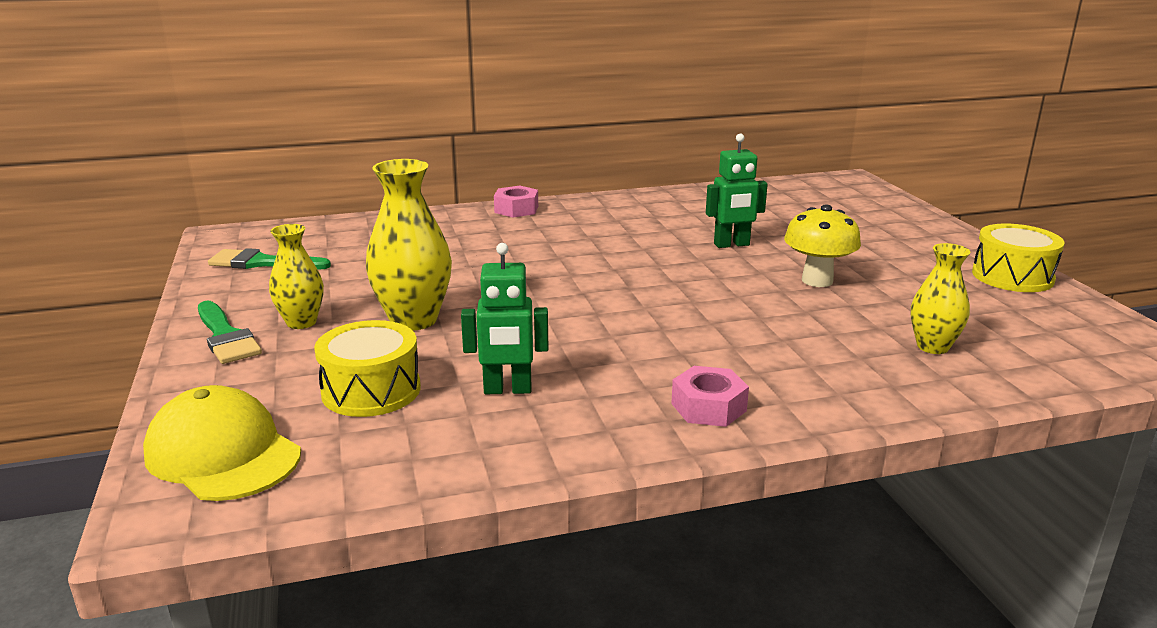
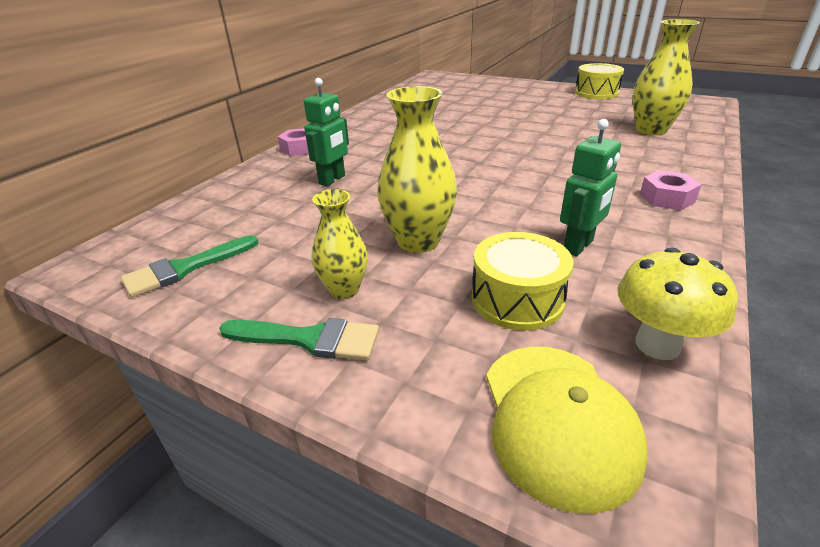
camera: 45 degrees left, 10 degrees up
yellow cap [143,385,301,501] -> yellow cap turned 90 degrees counterclockwise [486,347,648,514]
green robot [706,134,768,248] -> green robot moved to [304,78,349,186]
yellow mushroom [784,204,861,287] -> yellow mushroom moved to [618,248,738,360]
yellow vase [911,243,971,354] -> yellow vase [632,19,700,135], size x1.61

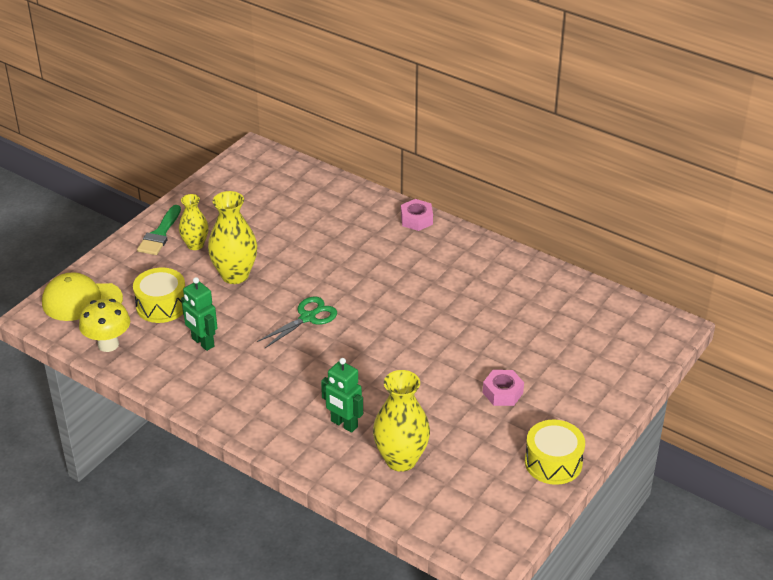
camera: 95 degrees right, 5 degrees up
green brush [121,235,259,297] -> none
green robot [304,78,349,186] -> green robot moved to [321,358,363,433]
pink nut [640,170,701,210] -> pink nut moved to [483,370,524,406]
none -> green scissors [257,297,337,348]

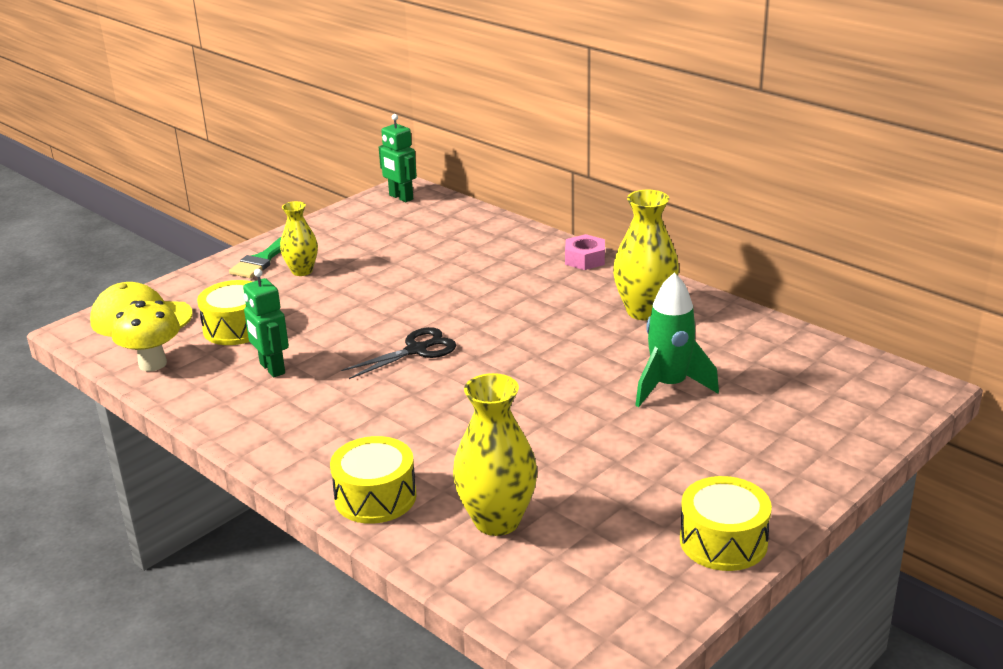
camera: 10 degrees right, 10 degrees down
yellow vase [208,191,257,284] -> yellow vase moved to [613,190,679,321]
green scissors [257,297,337,348] -> black scissors [341,327,456,379]
green robot [321,358,363,433] -> green robot moved to [379,114,417,202]
pink nut [483,370,524,406] -> none
none -> yellow drum [330,436,416,524]
none -> green rocket [635,273,719,407]

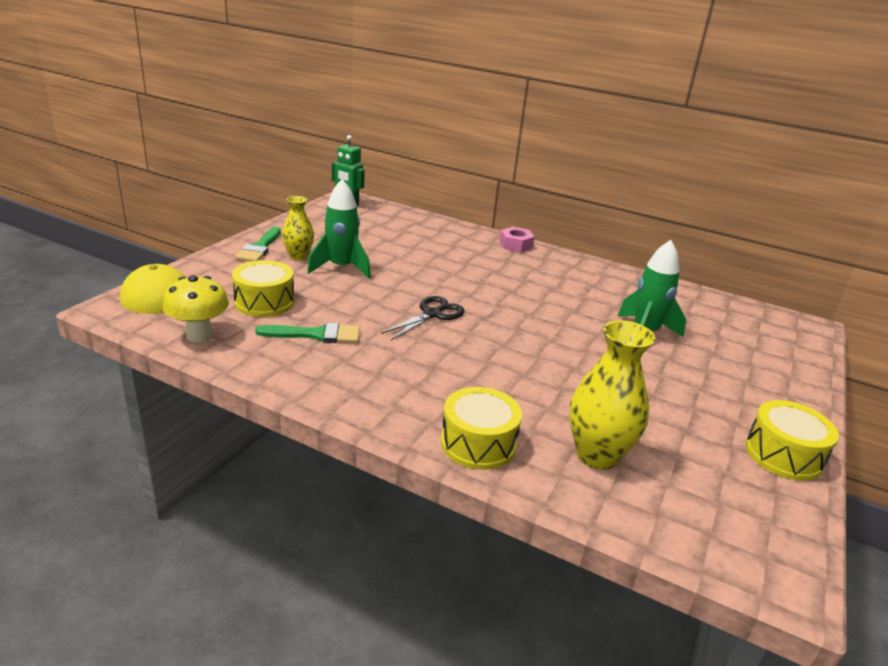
camera: 20 degrees left, 0 degrees up
green robot [243,269,289,377] -> green brush [255,323,360,343]
yellow vase [613,190,679,321] -> none
none -> green rocket [307,179,371,279]

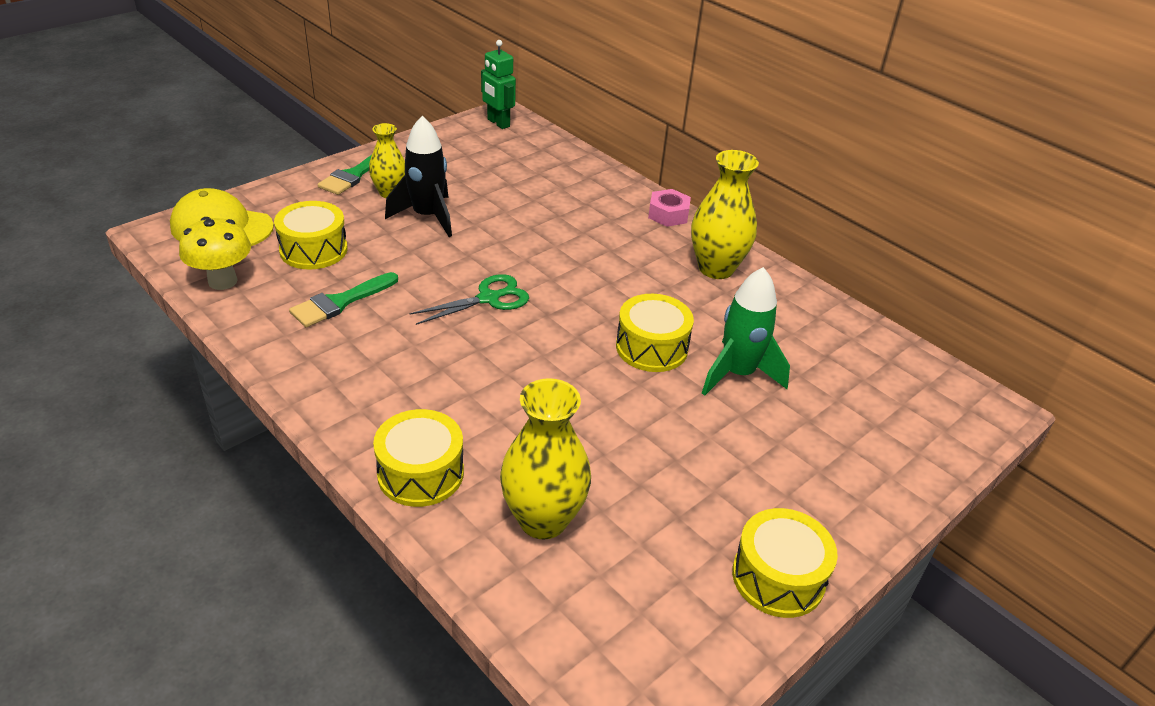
camera: 20 degrees right, 10 degrees up
green brush [255,323,360,343] -> green brush turned 120 degrees clockwise [289,272,398,327]
green rocket [307,179,371,279] -> black rocket [385,116,452,237]
black scissors [381,296,465,340] -> green scissors [409,274,529,325]
none -> yellow drum [616,294,694,372]
none -> yellow vase [691,150,759,279]

